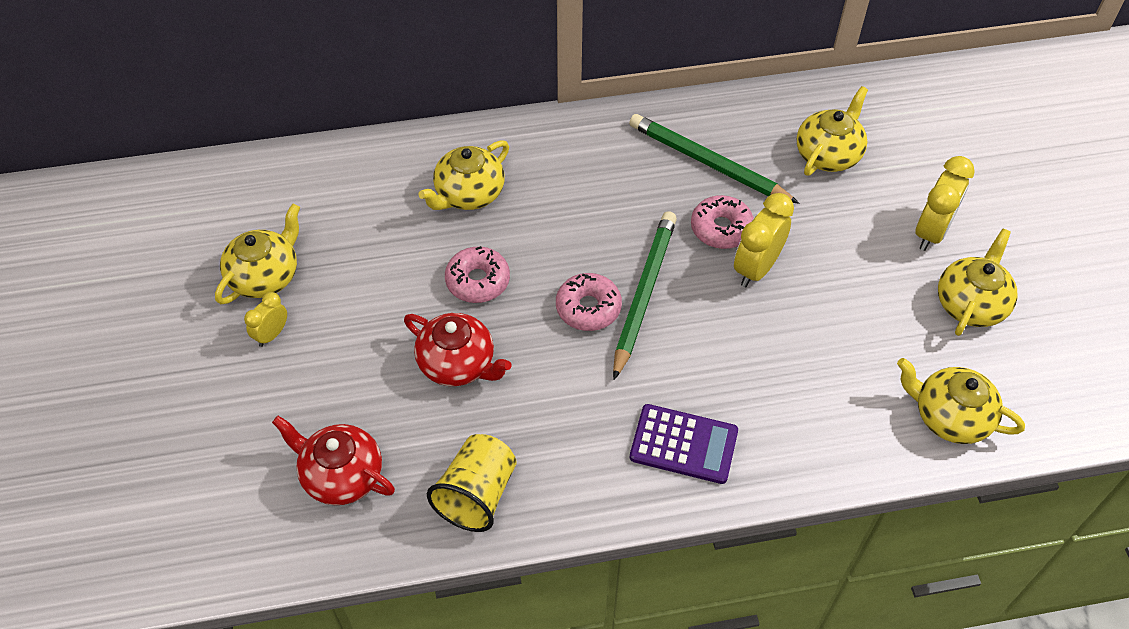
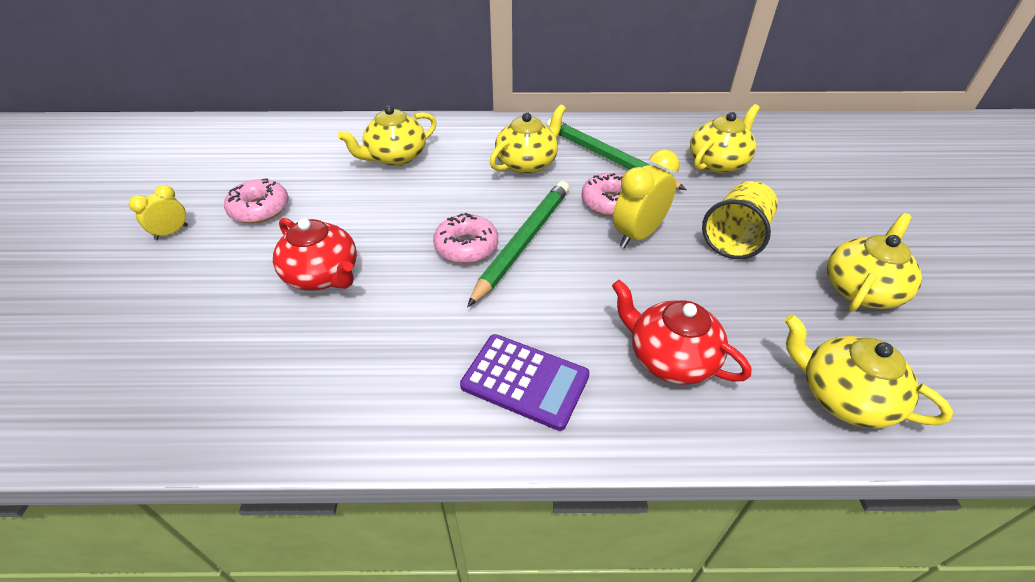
camera: 10 degrees right, 10 degrees down
yellow teapot [215,204,300,304] -> yellow teapot moved to [490,105,566,174]
red teapot [272,416,395,505] -> red teapot moved to [612,280,751,385]
yellow cup [427,434,516,532] -> yellow cup moved to [702,181,778,259]
pink donut [445,246,510,303] -> pink donut moved to [224,178,289,224]
yellow clock [915,156,975,251] -> none

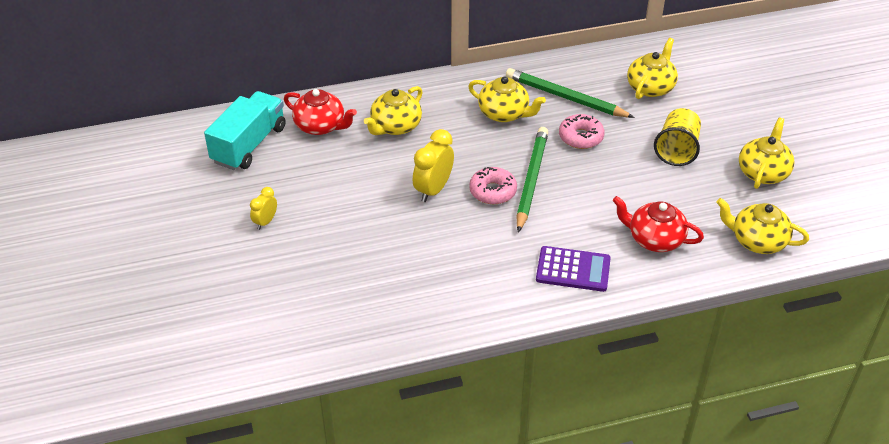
camera: 15 degrees left, 0 degrees up
pink donut [224,178,289,224] -> none
red teapot [273,218,357,291] -> red teapot moved to [284,89,357,135]
yellow teapot [490,105,566,174] -> yellow teapot turned 90 degrees clockwise [468,77,546,122]
yellow clock [613,149,680,248] -> yellow clock moved to [413,129,454,202]
none -> turquoise truck [204,91,286,170]

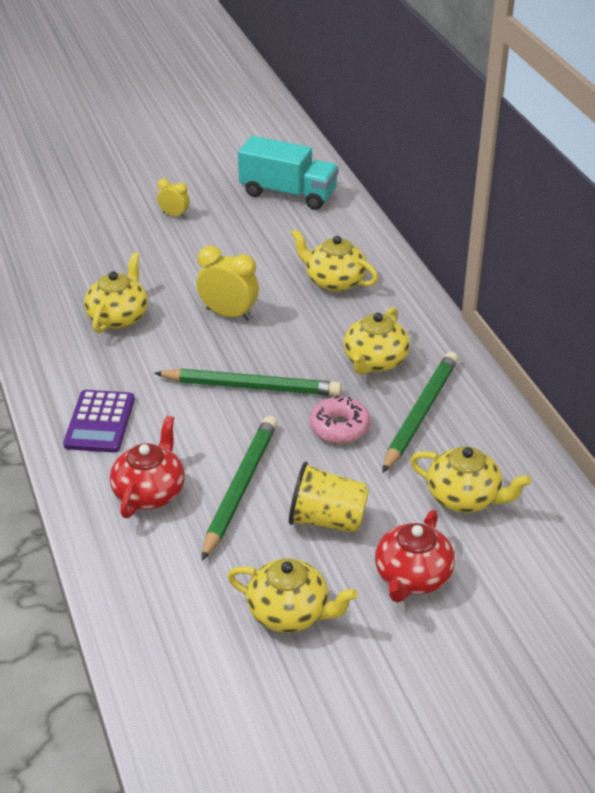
camera: 85 degrees right, 5 degrees down
red teapot [284,89,357,135] -> red teapot moved to [375,510,455,603]
pink donut [469,167,517,204] -> none
yellow teapot [716,198,809,254] -> yellow teapot moved to [84,252,148,333]
none -> green pencil [202,416,277,561]

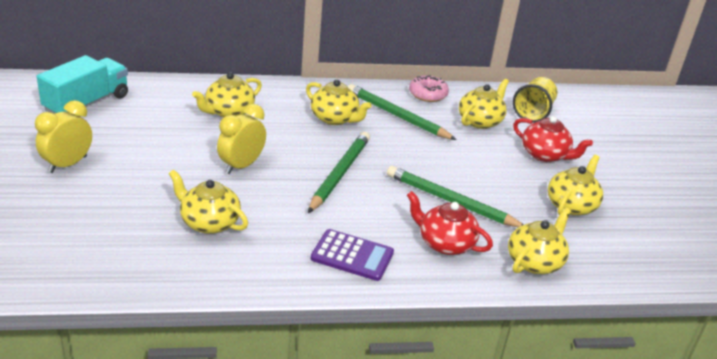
camera: 80 degrees left, 5 degrees down
yellow clock [157,179,190,218] -> yellow clock [35,100,92,173], size x1.73
yellow cup [289,462,369,533] -> yellow cup moved to [513,77,557,123]
pink donut [310,395,371,444] -> pink donut moved to [409,75,449,102]
none -> yellow teapot [508,208,571,274]

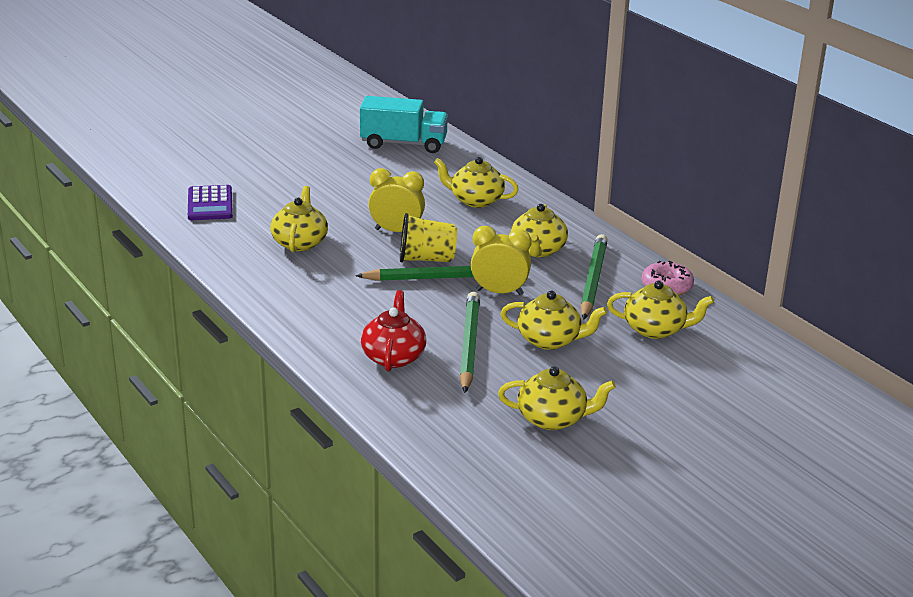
camera: 65 degrees right, 5 degrees down
yellow clock [35,100,92,173] -> yellow clock moved to [471,226,532,295]
purple calculator [311,229,394,281] -> purple calculator moved to [188,185,233,220]
yellow teapot [508,208,571,274] -> yellow teapot moved to [501,291,607,350]
yellow cup [513,77,557,123] -> yellow cup moved to [400,213,457,263]
red teapot [513,116,593,162] -> none

